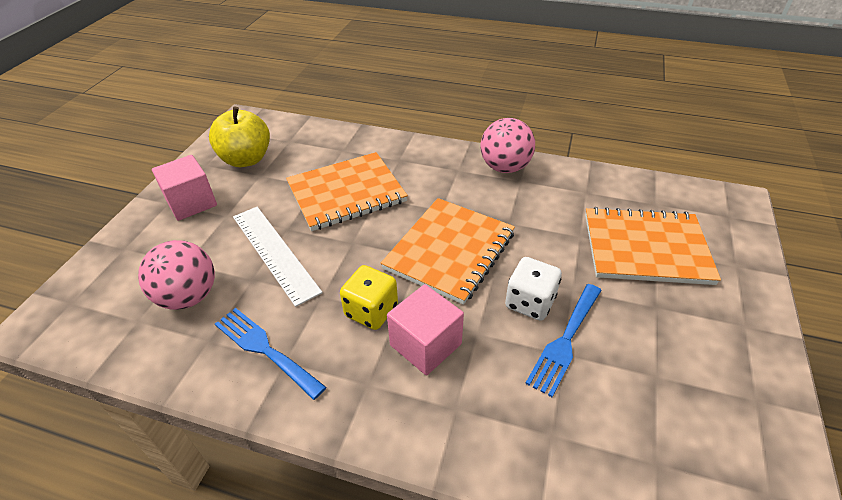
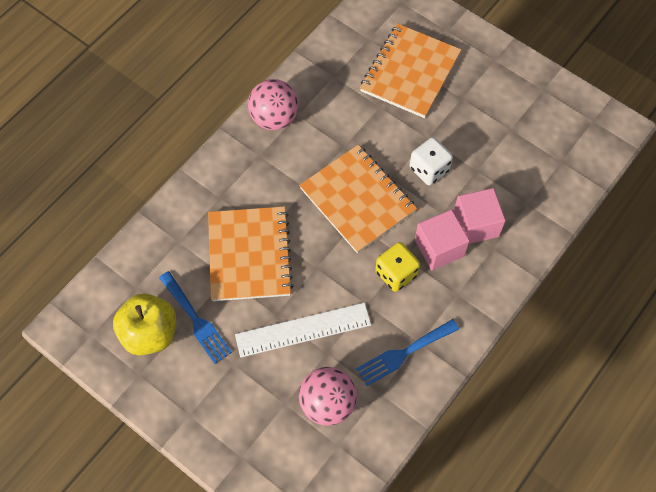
camera: 70 degrees left, 20 degrees up
pink cube [152,155,217,221] -> pink cube moved to [454,188,506,244]
blue fork [525,284,602,397] -> blue fork moved to [159,271,232,364]

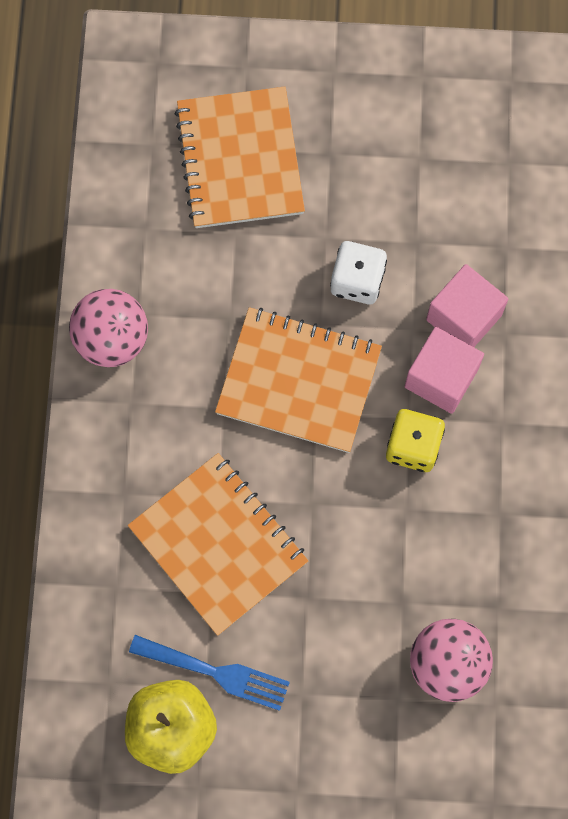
camera: 35 degrees left, 10 degrees up
white ruler [235,303,371,358] -> none
blue fork [356,319,459,386] -> none

